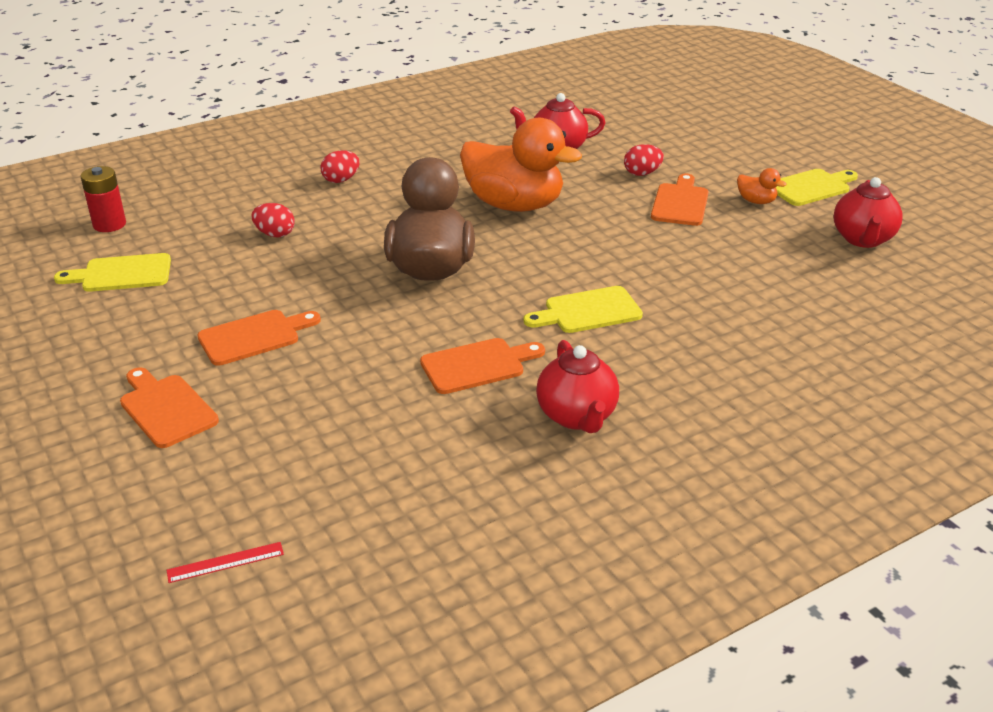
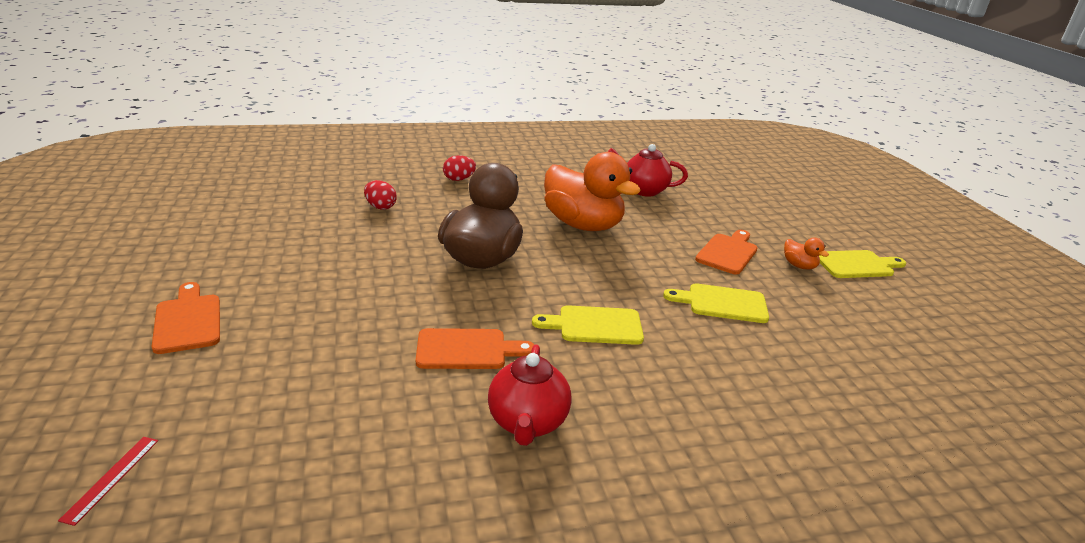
camera: 15 degrees right, 5 degrees down
yellow cutting board [54,253,171,292] -> yellow cutting board moved to [663,283,769,323]
red battery [80,166,126,232] -> none
red ruler [167,542,284,583] -> red ruler turned 75 degrees counterclockwise [58,437,158,526]
orange cutting board [197,310,321,366] -> none
red egg [624,144,664,176] -> none
red teapot [834,177,903,248] -> none

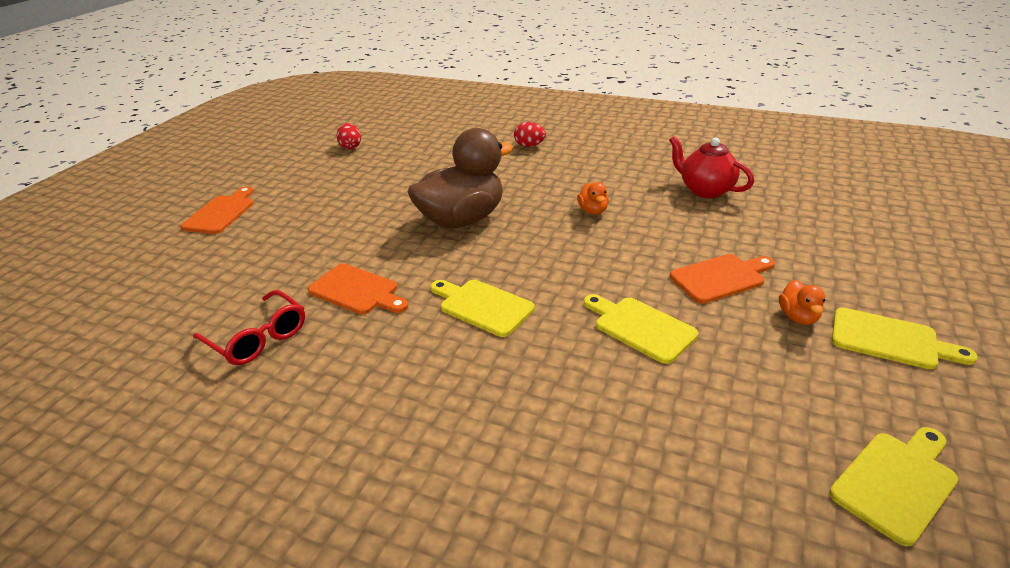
camera: 40 degrees right, 5 degrees up
red ruler [58,437,158,526] -> none
red egg [364,180,397,210] -> red egg moved to [337,123,361,149]
red teapot [488,344,572,446] -> none
orange duck [544,152,641,231] -> orange duck [577,182,609,215], size x0.40
none -> red glasses [193,290,305,365]
none -> yellow cutting board [829,427,958,546]

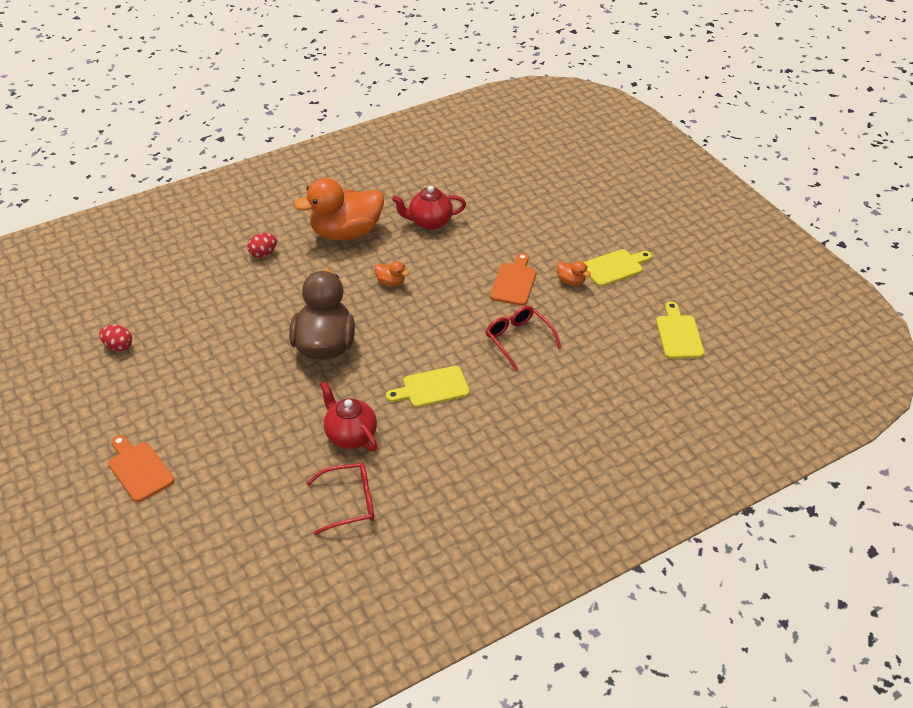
camera: 55 degrees left, 10 degrees up
orange cutting board [308,264,408,315] -> red teapot [320,381,377,452]
yellow cutting board [584,294,698,364] -> red glasses [486,306,561,370]
none -> orange duck [294,178,384,241]

